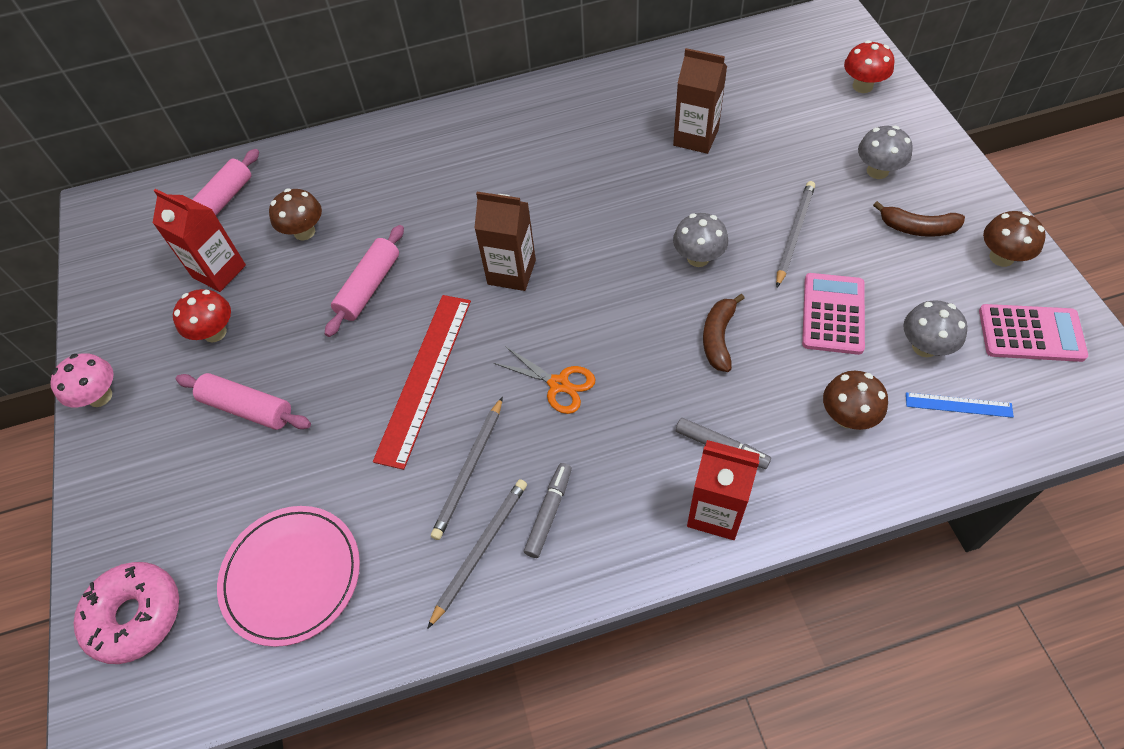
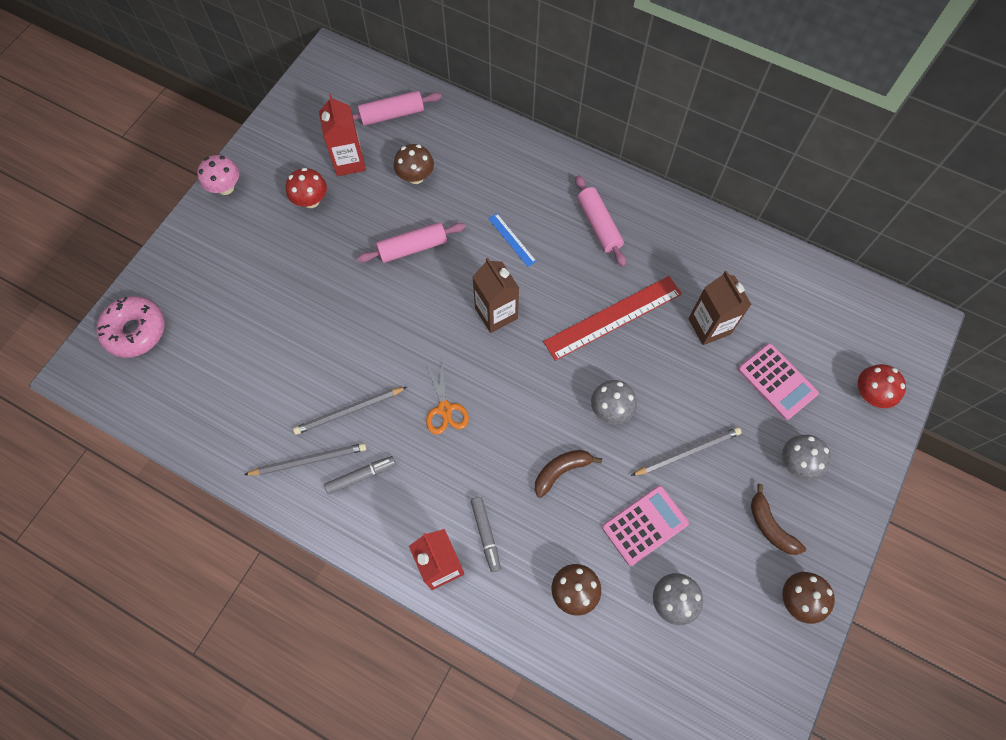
camera: 40 degrees right, 10 degrees up
pink rolling pin [176,373,311,430] -> pink rolling pin moved to [575,175,626,267]
pink plate [217,506,360,647] -> none
red ruler [373,295,471,470] -> red ruler moved to [543,276,682,361]
blue ruler [906,392,1014,418] -> blue ruler moved to [488,213,537,267]
pink calculator [979,304,1088,362] -> pink calculator moved to [738,343,819,420]

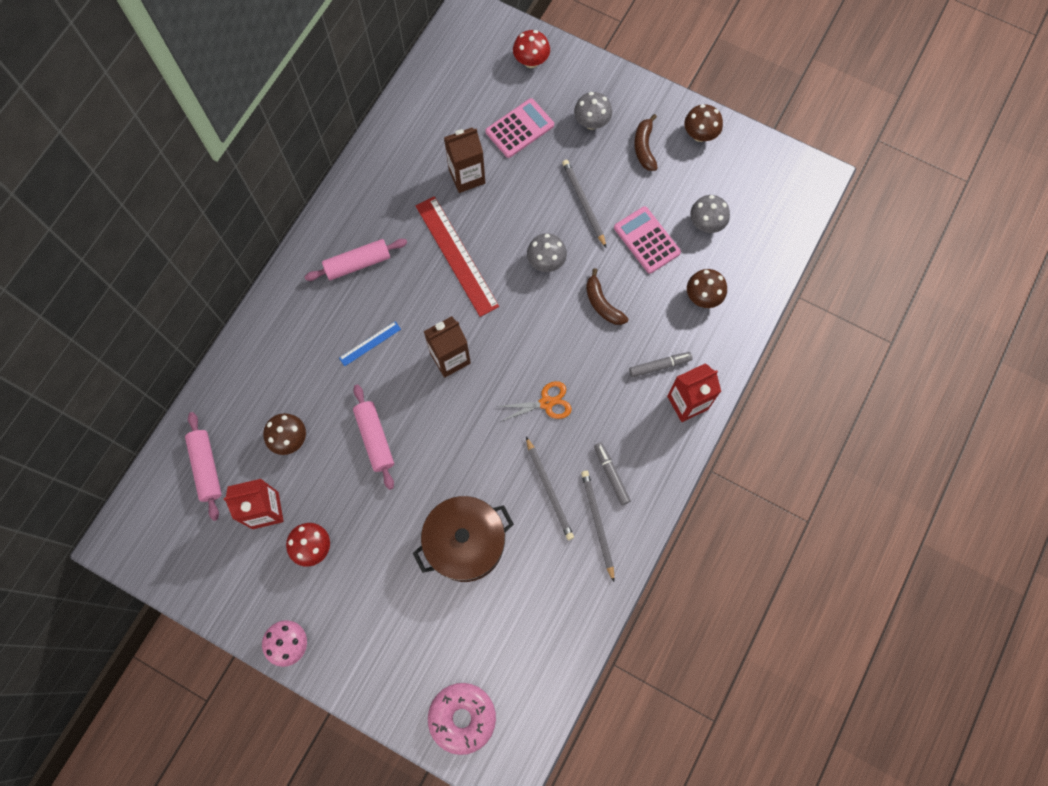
camera: 90 degrees left, 5 degrees up
brown banana [751,484,806,555] -> brown banana turned 120 degrees clockwise [634,114,658,171]
none -> brown pot [413,496,514,582]

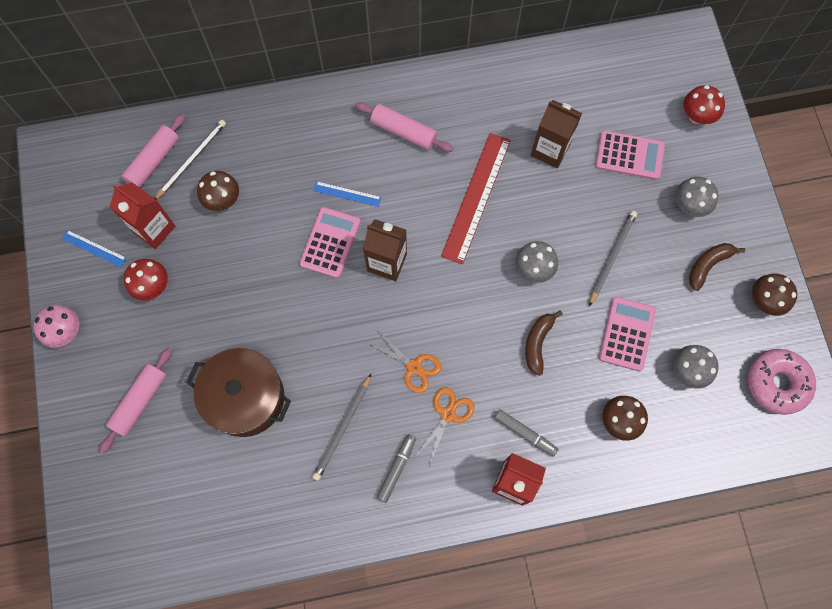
camera: 50 degrees right, 0 degrees up
pink rolling pin [353,385,394,490] -> pink rolling pin moved to [100,348,172,453]
pink donut [428,683,496,755] -> pink donut moved to [748,349,816,415]
grey pencil [581,471,614,582] -> grey pencil moved to [154,120,226,200]
none -> blue ruler [62,230,127,267]
none -> pink calculator [299,207,360,278]
none -> orange scissors [416,387,474,466]

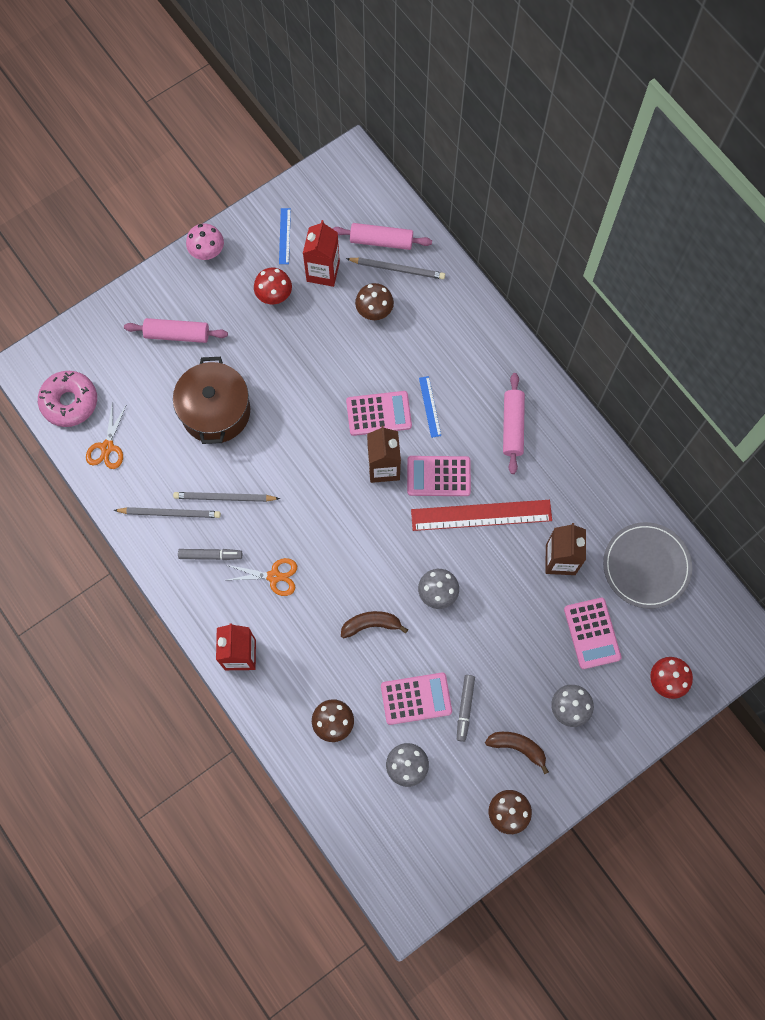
camera: 65 degrees right, 0 degrees up
orange scissors [367,330,442,393] -> orange scissors moved to [86,404,127,469]
grey marker [494,410,559,457] -> grey marker moved to [457,675,475,742]
grey pencil [589,211,637,306] -> grey pencil moved to [114,507,221,518]
pink donut [748,349,816,415] -> pink donut moved to [38,371,97,427]
none -> pink calculator [407,456,471,496]
none -> grey plate [603,522,692,609]

